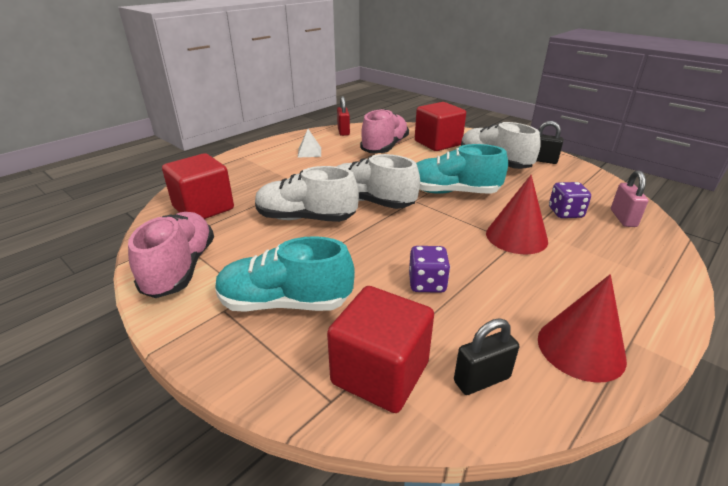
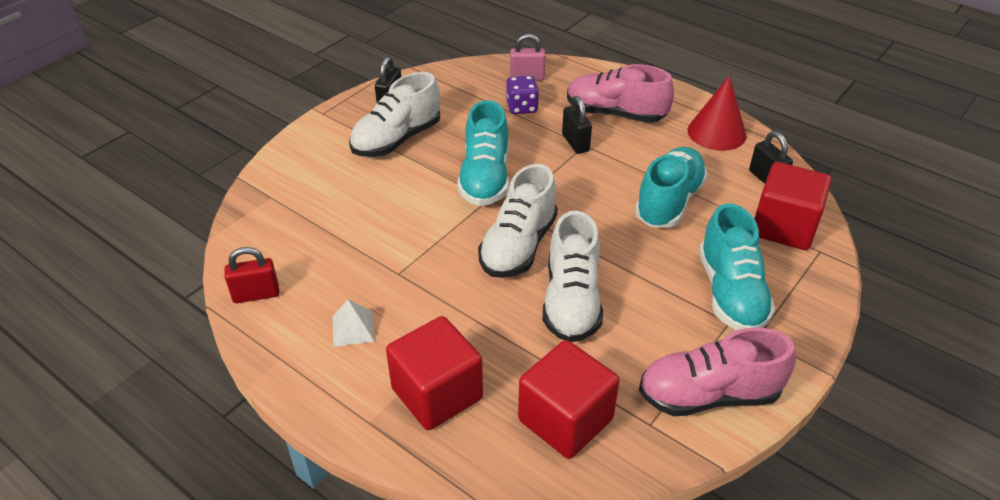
camera: 95 degrees left, 10 degrees up
pink shoe [360,109,409,153] -> pink shoe moved to [567,64,674,123]
purple dice [409,246,450,293] -> turquoise shoe [635,147,708,228]
red cube [415,102,466,151] -> red cube moved to [386,316,483,430]
red cone [486,175,548,254] -> black padlock [562,96,592,154]

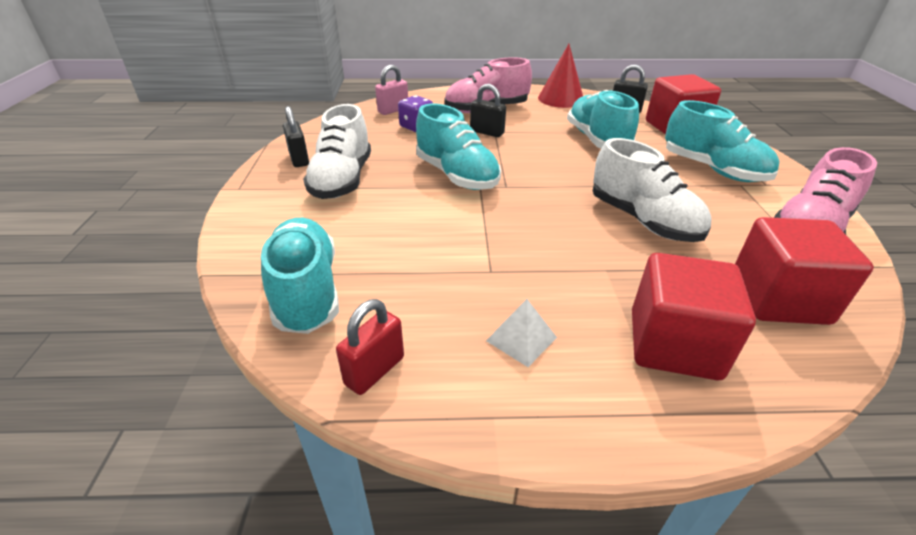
camera: 40 degrees left, 5 degrees down
white shoe [478,164,558,278] -> none
none -> turquoise shoe [261,218,339,334]

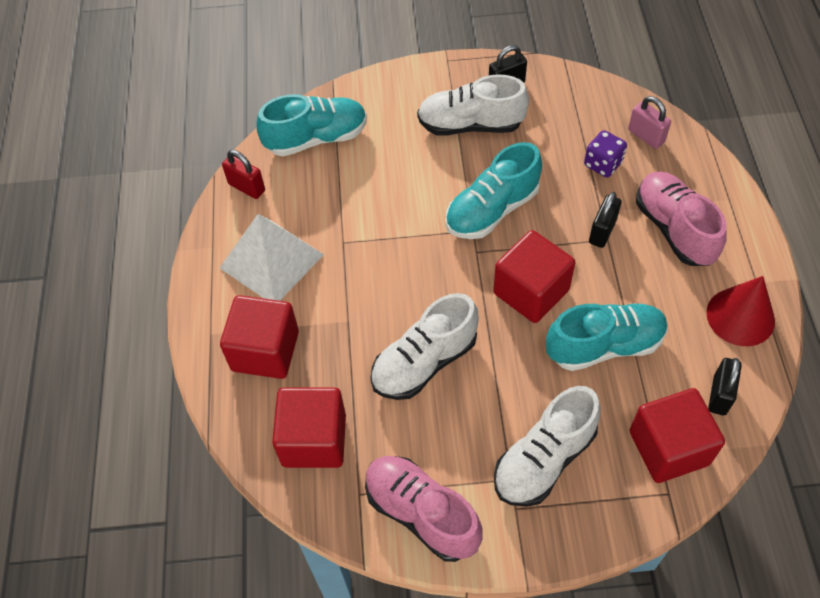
camera: 90 degrees right, 20 degrees up
white pyramid [486,299,557,367] -> white pyramid [220,214,324,301], size x2.17
turquoise shoe [665,100,779,182] -> white shoe [494,386,601,507]
none -> red cube [493,230,575,323]

